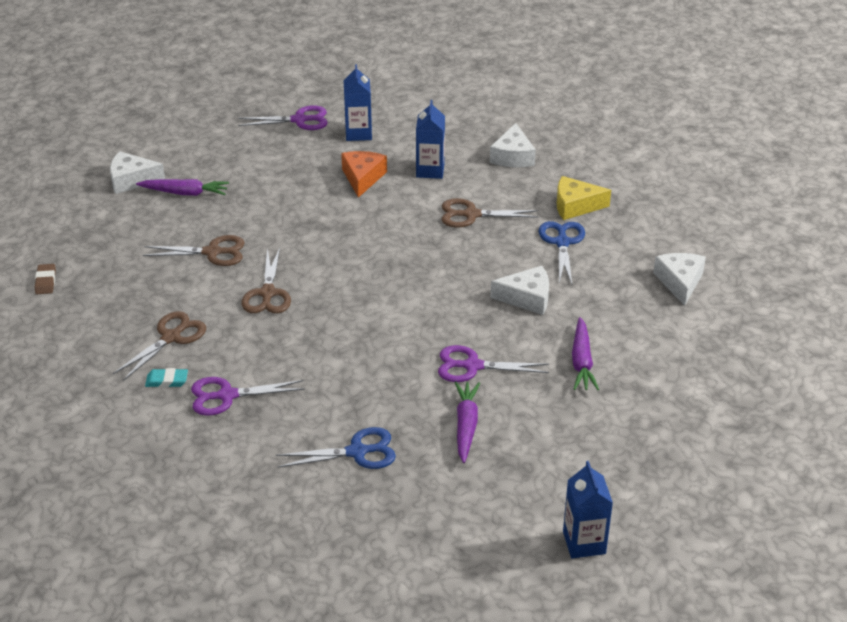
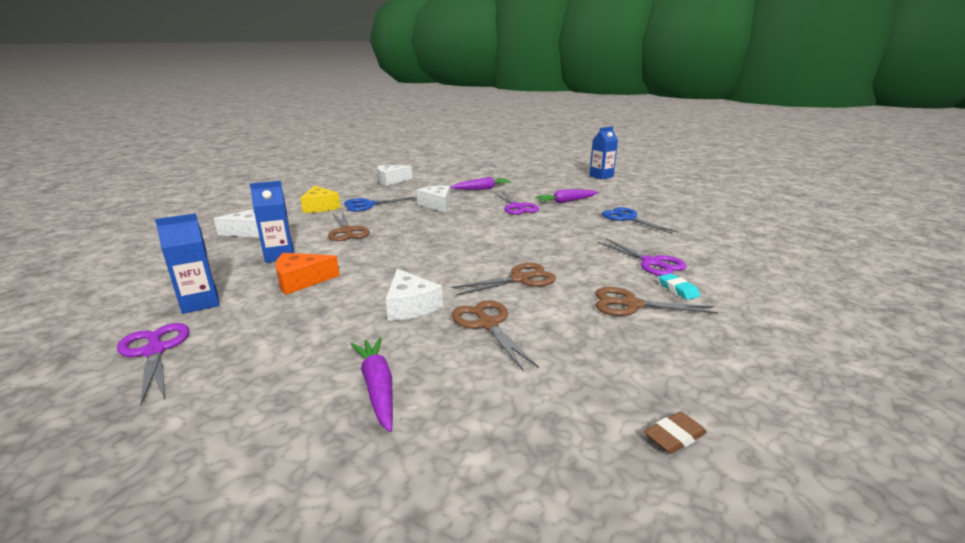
camera: 115 degrees left, 15 degrees down
white cheese [110,151,165,194] -> white cheese moved to [386,269,443,321]

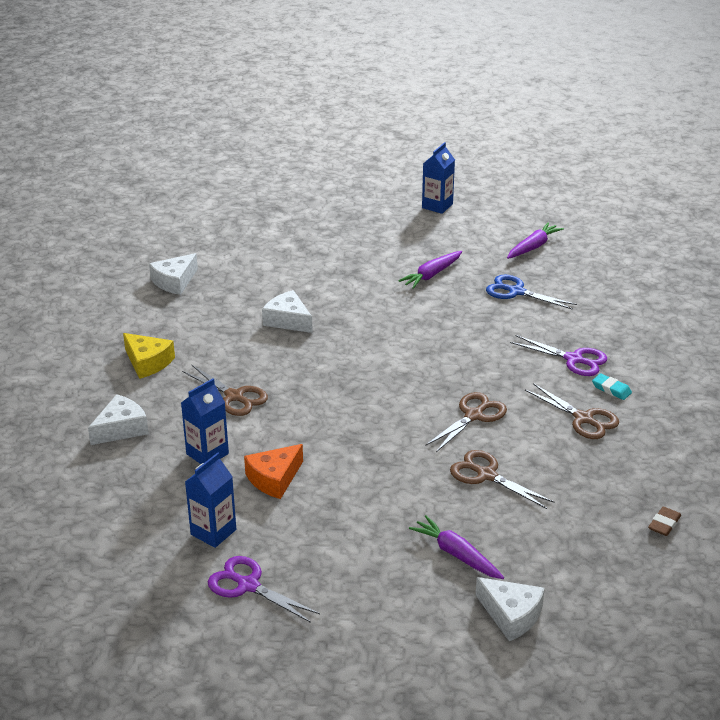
camera: 25 degrees left, 10 degrees up
blue scissors [344,197,417,211] -> none
white cheese [386,269,443,321] -> white cheese moved to [476,577,545,641]
purple carrot [450,177,512,190] -> purple carrot moved to [507,222,564,259]
purple scissors [494,191,539,215] -> none
brown scissors [595,287,718,316] -> brown scissors turned 120 degrees counterclockwise [525,383,619,439]

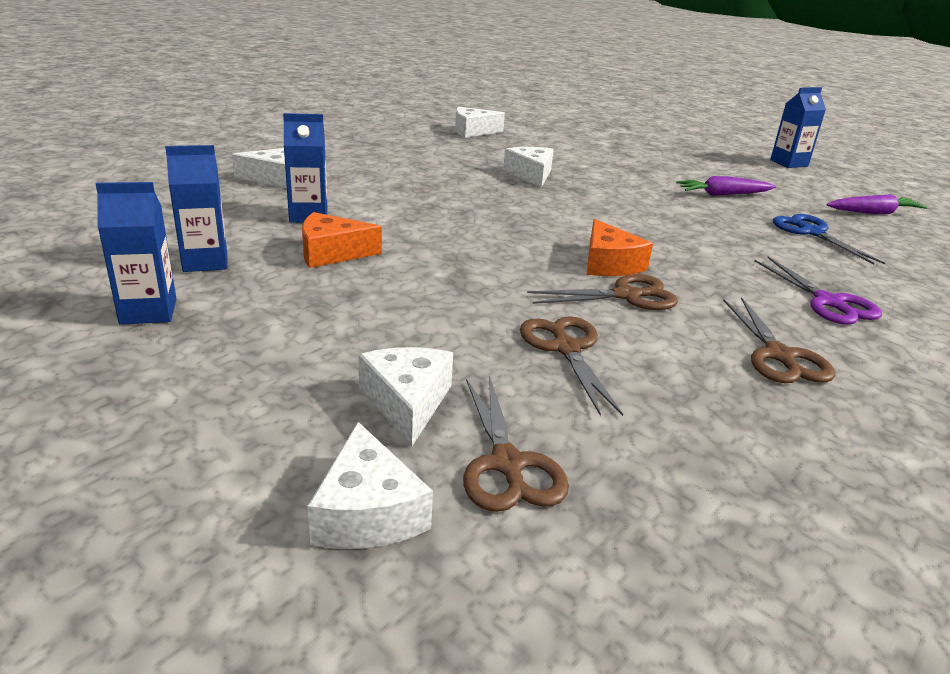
camera: 35 degrees right, 5 degrees down
yellow cheese [123,333,175,379] -> none
brown scissors [182,364,268,416] -> brown scissors moved to [463,376,569,512]
purple scissors [208,556,320,623] -> blue carton [96,182,176,325]
purple carrot [409,515,504,579] -> white cheese [358,347,453,447]
turquoise eraser [592,373,632,400] -> none
brown eraser [648,507,681,536] -> none
none -> orange cheese [587,219,653,276]

